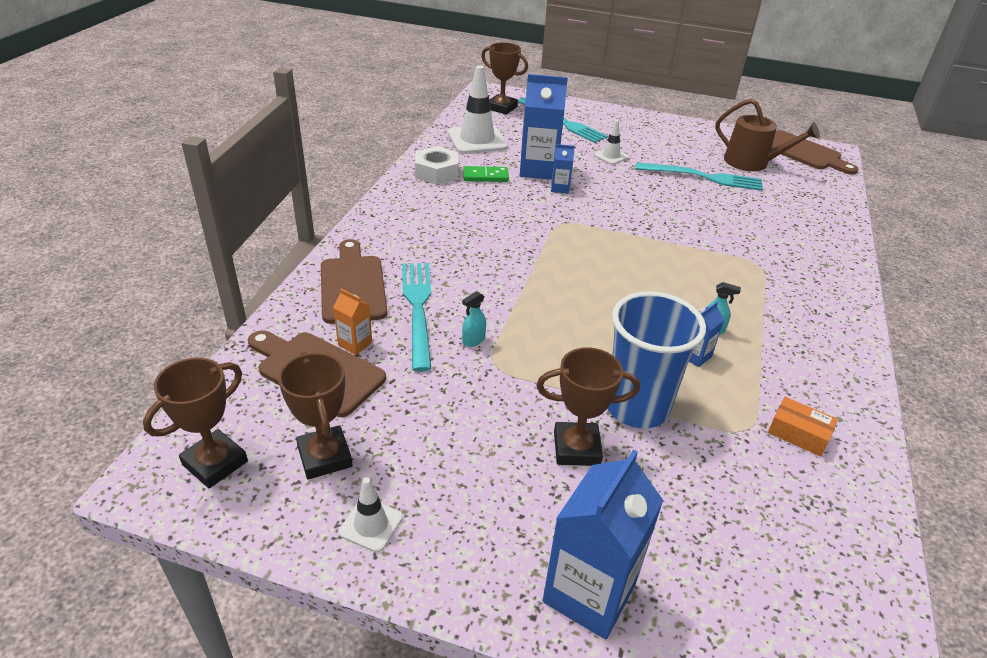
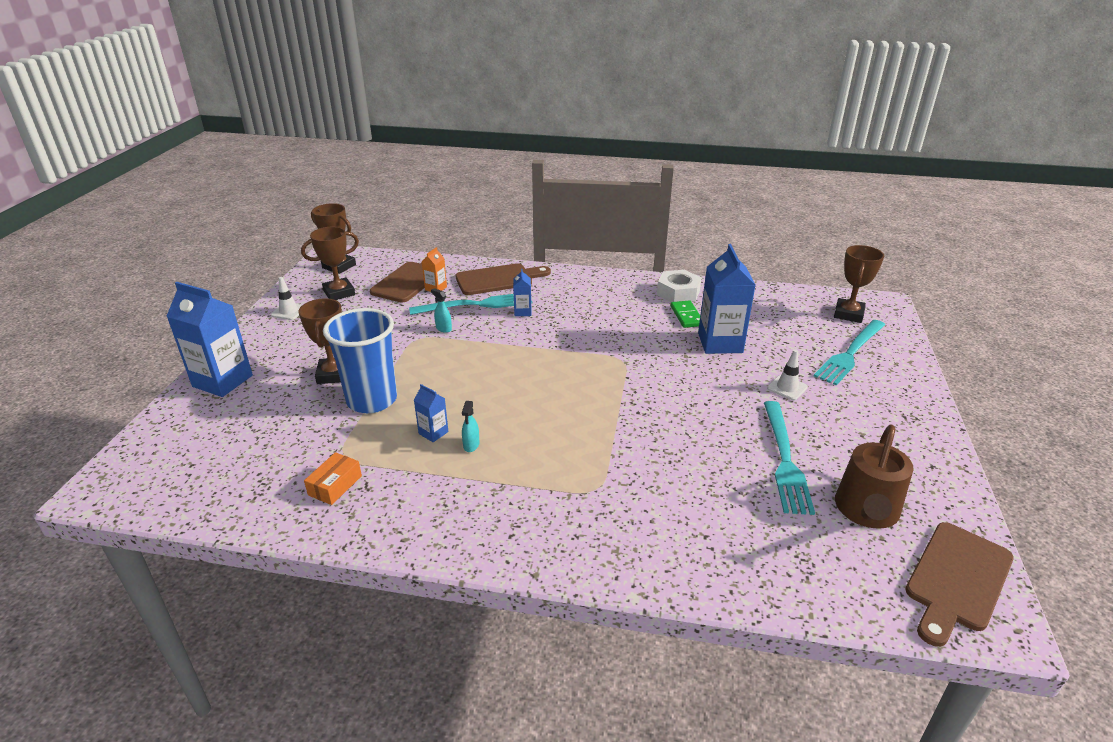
camera: 85 degrees right, 5 degrees down
white traffic cone [448,65,508,154] -> none
blue carton [551,144,575,193] -> blue carton moved to [513,269,531,316]

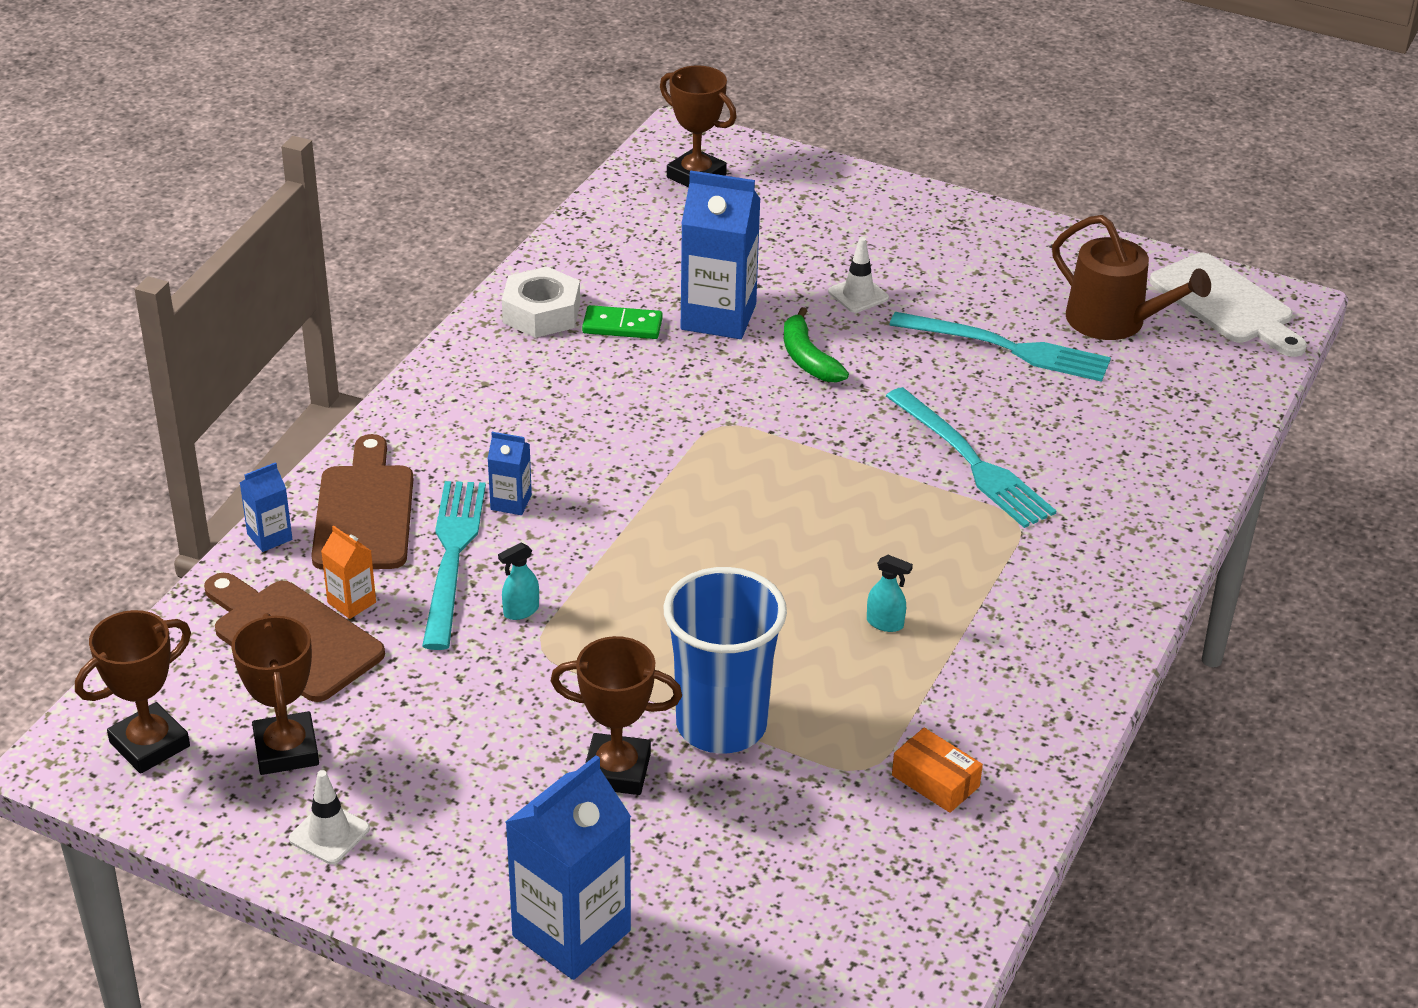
camera: 75 degrees left, 5 degrees up
blue carton [414,384,449,442] -> blue carton moved to [240,462,292,552]
turquoise fork [814,320,885,386] -> turquoise fork moved to [886,387,1056,528]
brown cutting board [905,522,1014,647] -> white cutting board [1150,253,1307,357]
none -> green banana [784,307,849,383]

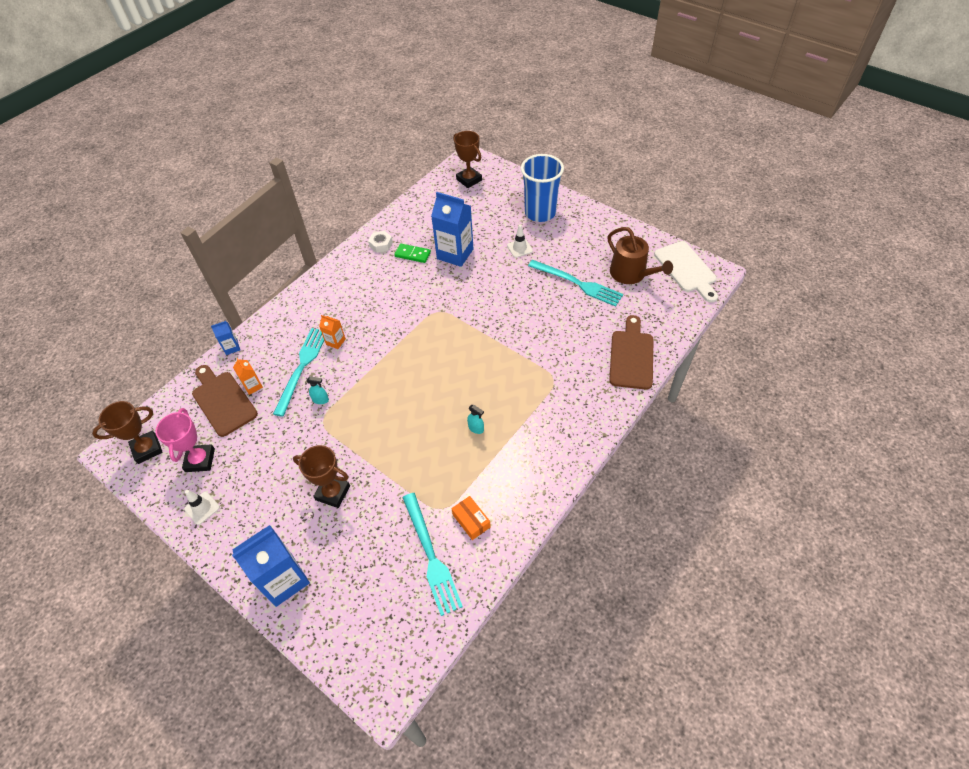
camera: 15 degrees right, 15 degrees up
brown trophy [232,613,319,775] -> pink trophy [155,408,215,472]
brown cutting board [311,434,413,570] -> brown cutting board moved to [609,315,654,390]
blue carton [487,432,532,515] -> orange carton [319,315,346,349]
turquoise spray bottle [498,543,539,620] -> turquoise spray bottle turned 150 degrees counterclockwise [307,376,329,404]
white nut [502,267,580,338] -> white nut [368,231,393,253], size x0.66
blue cup [663,567,787,754] -> blue cup moved to [521,154,564,222]
green banana [784,307,849,383] -> none
turquoise fork [886,387,1056,528] -> turquoise fork moved to [402,493,463,616]

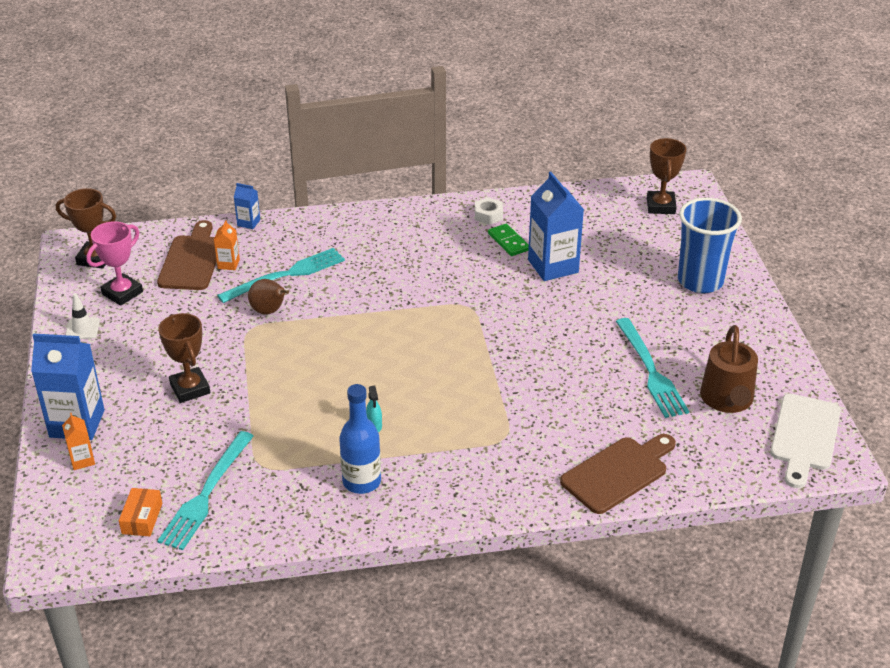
camera: 40 degrees right, 15 degrees down
turquoise spray bottle [307,376,329,404] -> brown pear [248,279,289,315]
orange carton [319,315,346,349] -> orange carton moved to [62,413,95,470]
orange box [451,496,491,540] -> orange box moved to [119,488,162,536]
white traffic cone [507,225,533,258] -> none
none -> blue bottle [339,384,381,494]

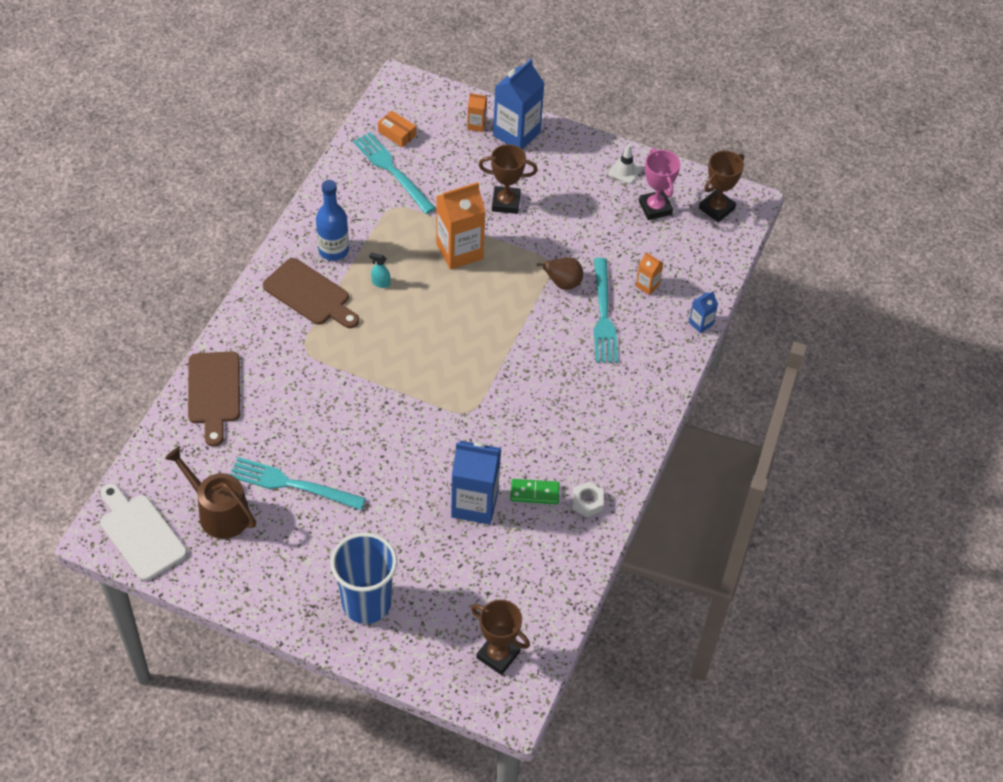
camera: 120 degrees right, 15 degrees up
brown cutting board [157,220,217,290] -> brown cutting board moved to [263,258,359,328]
none -> orange carton [436,182,486,270]

